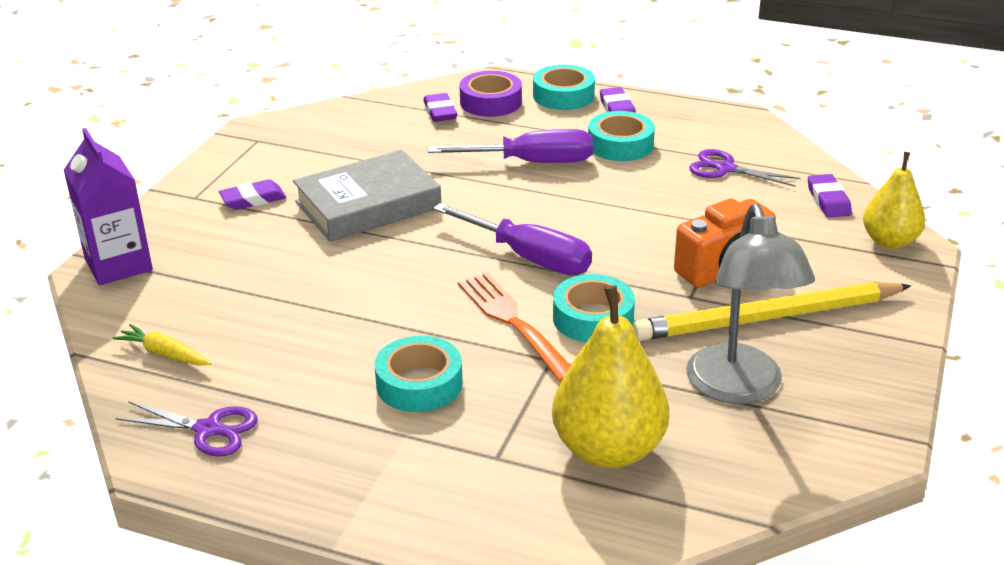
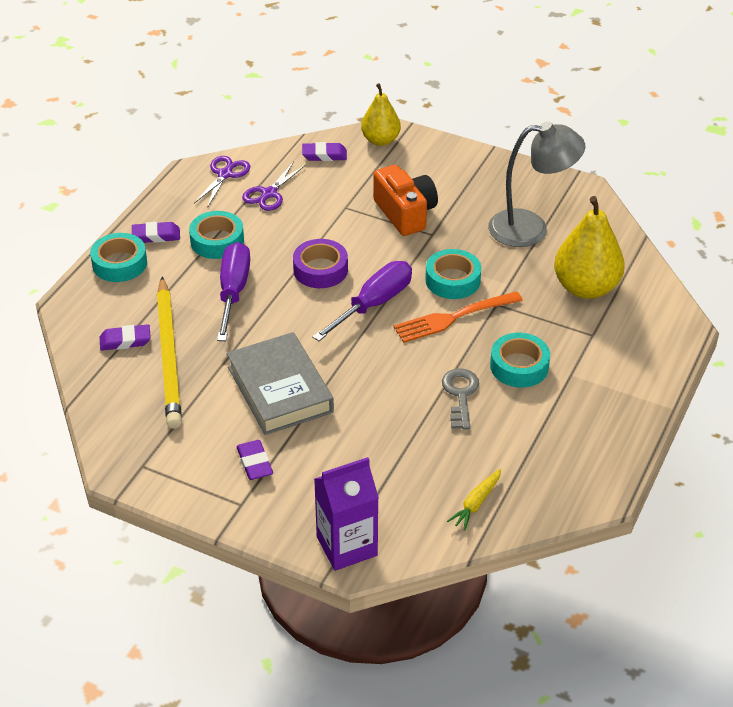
camera: 85 degrees left, 10 degrees up
purple scissors [115,401,258,457] -> purple scissors moved to [194,156,250,208]
purple tape [459,71,522,117] -> purple tape moved to [293,239,348,288]
yellow pencil [633,282,911,341] -> yellow pencil moved to [157,277,182,429]
none -> grey key [442,368,479,430]

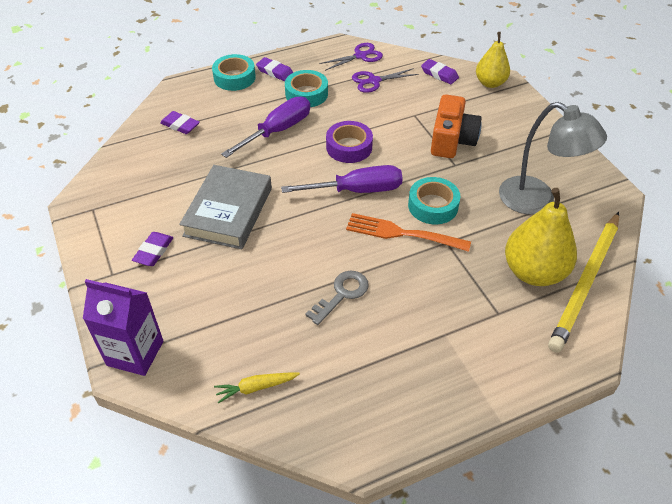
camera: 40 degrees right, 5 degrees up
yellow pencil [157,277,182,429] -> yellow pencil moved to [548,212,619,353]
turquoise tape [490,333,550,387] -> none

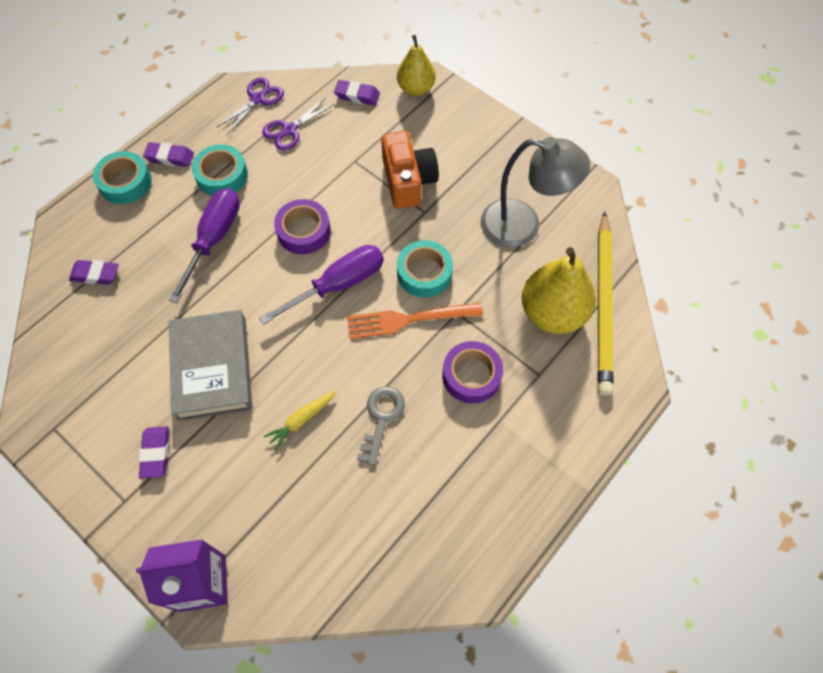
camera: 25 degrees left, 15 degrees up
yellow carrot [214,372,300,403] -> yellow carrot moved to [263,391,336,451]
none -> purple tape [442,341,503,404]

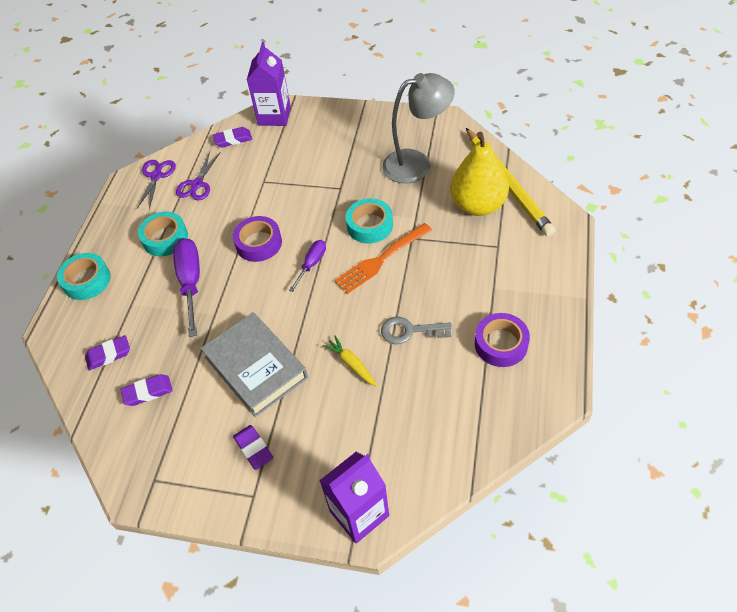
camera: 25 degrees left, 10 degrees down
purple eraser [143,142,194,167] -> purple eraser moved to [121,374,173,406]
purple screwdriver [259,245,384,325] -> purple screwdriver [289,240,326,292], size x0.57
yellow carrot [263,391,336,451] -> yellow carrot turned 120 degrees clockwise [323,336,378,387]
grey key [357,386,405,466] -> grey key turned 75 degrees counterclockwise [381,317,452,344]
orange camera [381,131,439,209] -> none
yellow pear [397,35,436,96] -> purple carton [247,42,291,126]
purple tape [442,341,503,404] -> purple tape moved to [475,313,530,367]

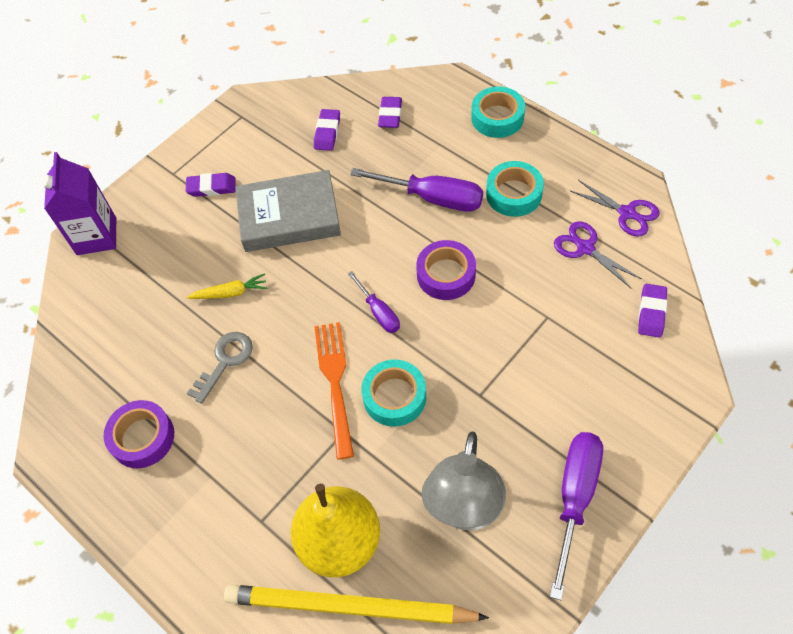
camera: 120 degrees right, 5 degrees up
purple carton [247,42,291,126] -> none
none -> purple screwdriver [550,432,603,600]

